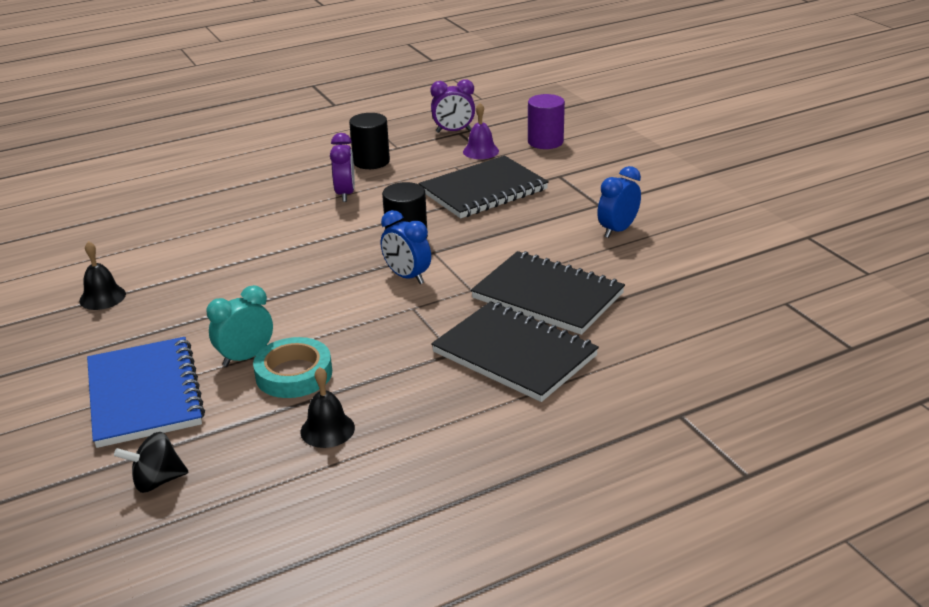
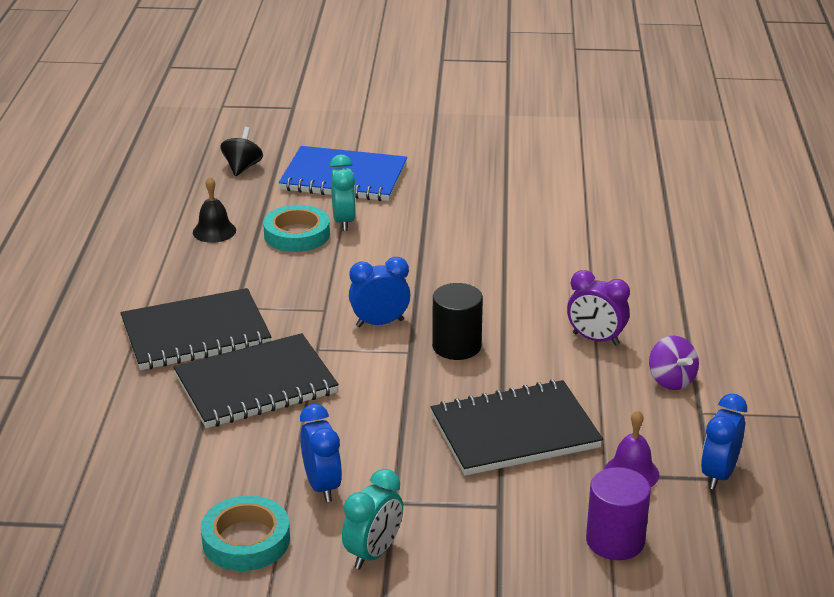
camera: 120 degrees right, 0 degrees up
black bell [79,241,126,310] -> none
black cylinder [349,113,390,169] -> purple spinning top [649,336,699,390]
black notebook [419,156,549,218] -> black notebook turned 75 degrees clockwise [431,380,603,476]
purple clock [430,79,475,133] -> blue clock [701,394,747,490]
none -> turquoise tape [201,495,290,571]
none -> turquoise clock [342,469,403,569]

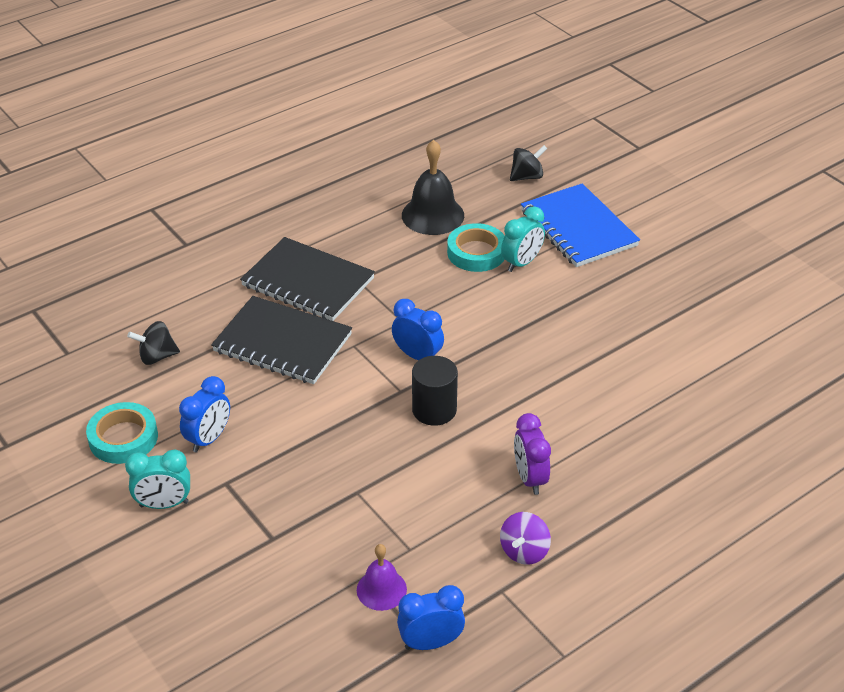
camera: 50 degrees right, 10 degrees up
black bell [193,177,236,243] -> black bell [402,140,464,235], size x1.67
black notebook [431,380,603,476] -> none
purple cylinder [586,467,651,560] -> none
none -> black spinning top [127,321,180,365]

